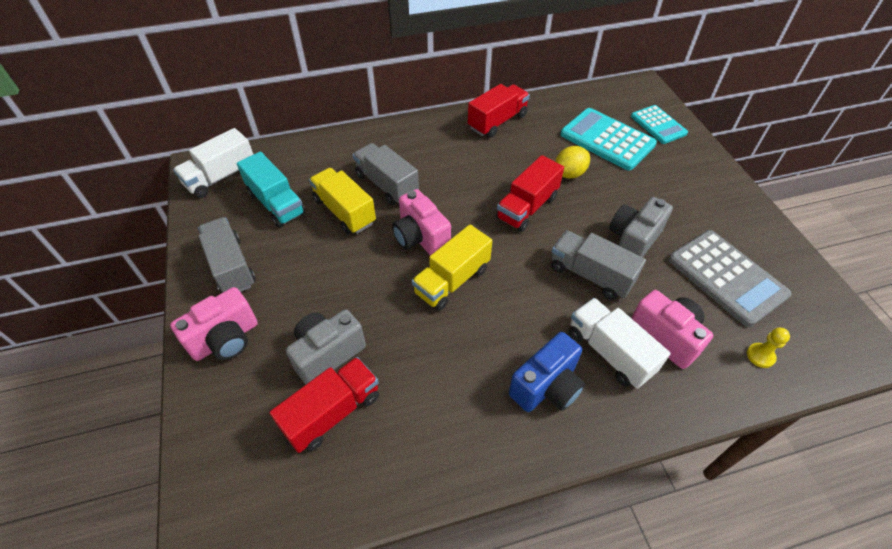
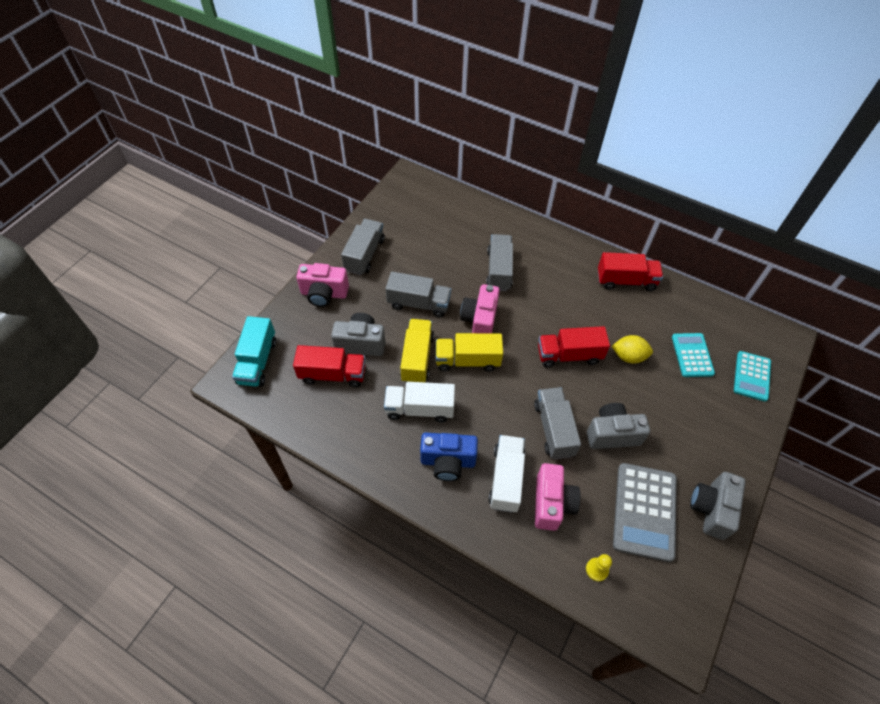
camera: 45 degrees right, 5 degrees up
white truck [173,128,253,198] -> white truck moved to [384,382,455,422]
turquoise truck [237,151,306,227] -> turquoise truck moved to [232,316,276,387]
yellow truck [309,168,376,234] -> yellow truck moved to [400,319,434,383]
turquoise calculator [560,108,657,171] -> turquoise calculator [672,333,715,377], size x0.63
none -> grey truck [386,272,451,318]
none -> grey camera [690,472,746,540]

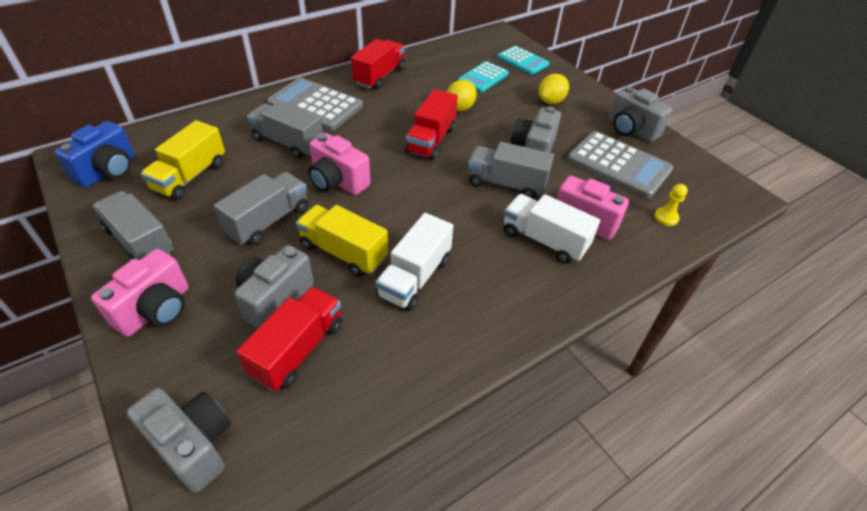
camera: 65 degrees left, 10 degrees down
turquoise truck [232,316,276,387] -> grey camera [127,388,231,493]
blue camera [420,433,478,481] -> blue camera moved to [55,121,135,188]
yellow truck [436,333,503,372] -> yellow truck moved to [141,120,225,200]
turquoise calculator [672,333,715,377] -> turquoise calculator turned 75 degrees counterclockwise [458,61,509,92]
none -> grey calculator [267,77,363,131]
none -> yellow lemon [538,74,569,104]

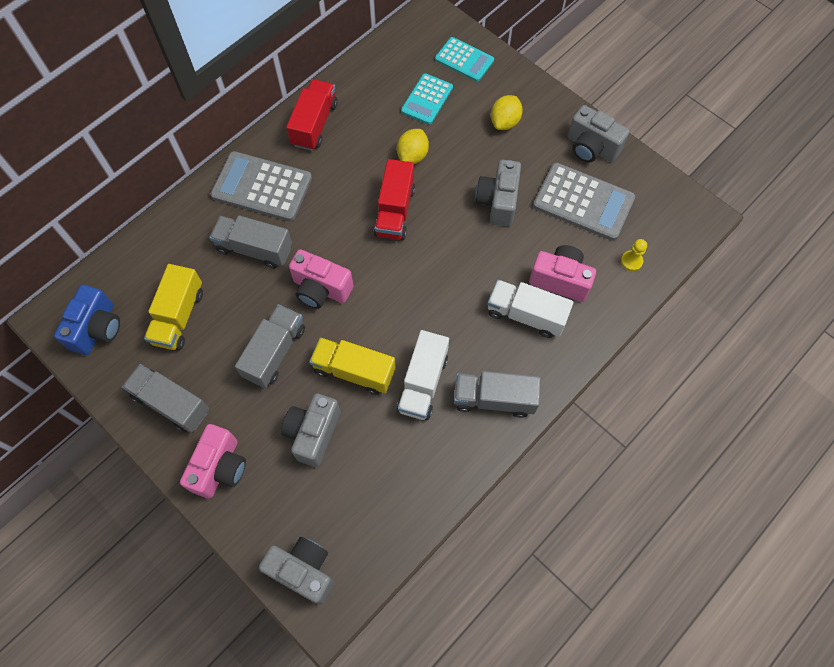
camera: 10 degrees left, 20 degrees up
red truck [237,287,342,391] -> none
grey truck [468,142,554,199] -> grey truck moved to [454,371,541,418]

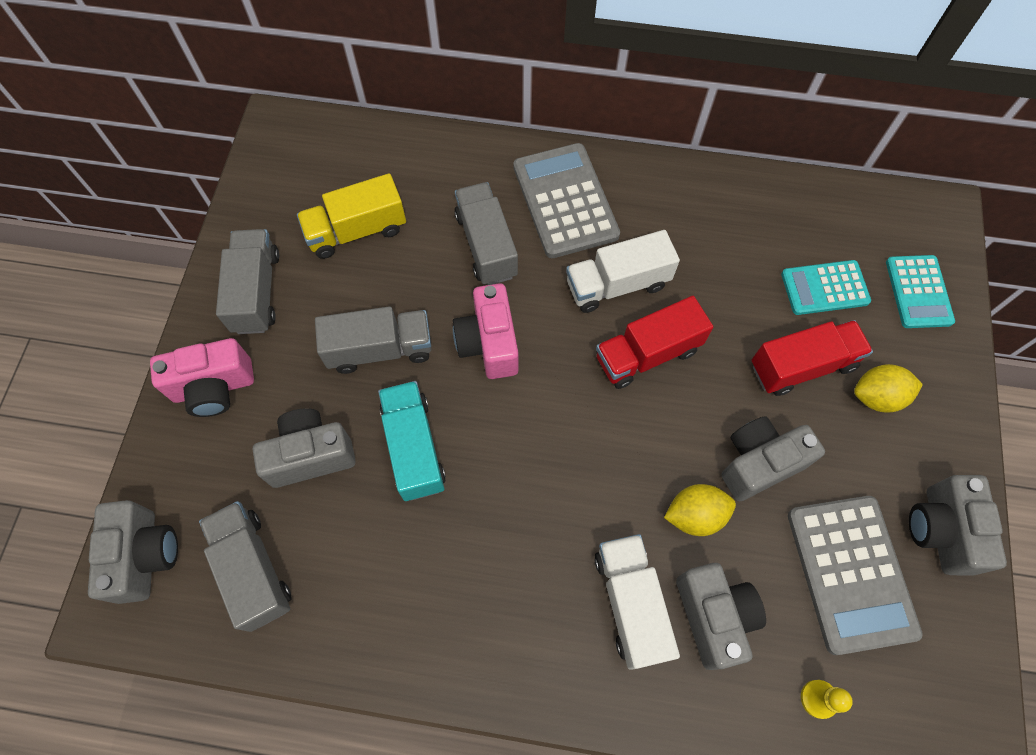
camera: 55 degrees right, 0 degrees up
blue camera [54,285,120,355] -> none
red truck [286,79,338,151] -> red truck moved to [752,320,873,396]
yellow truck [309,337,396,395] -> turquoise truck [378,381,446,501]
yellow lemon [397,129,429,164] -> yellow lemon moved to [664,484,736,536]
white truck [397,330,449,420] -> white truck moved to [566,230,680,313]
grey truck [454,371,541,418] -> grey truck moved to [199,501,291,632]
pink camera [529,245,596,302] -> grey camera [676,563,766,670]

